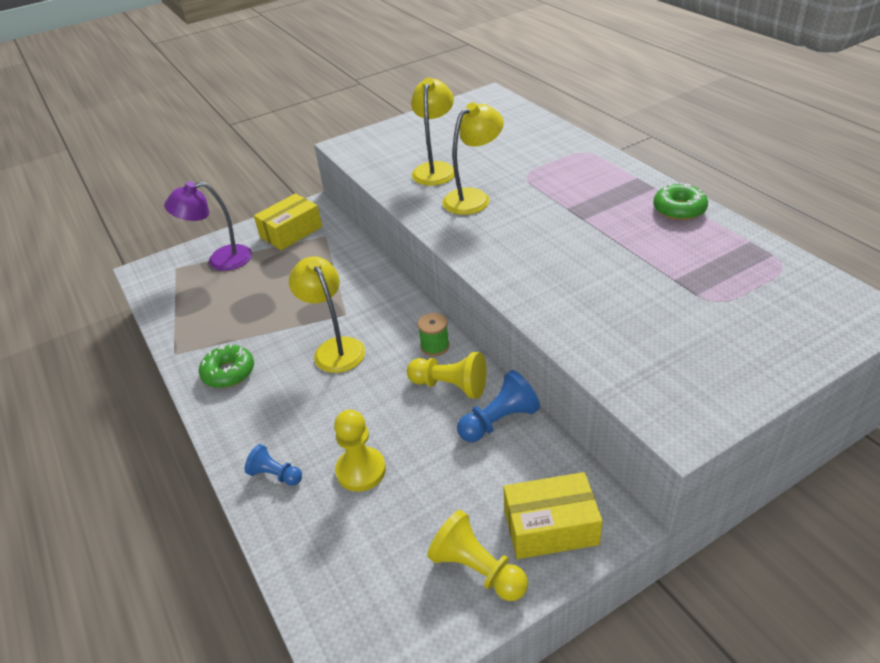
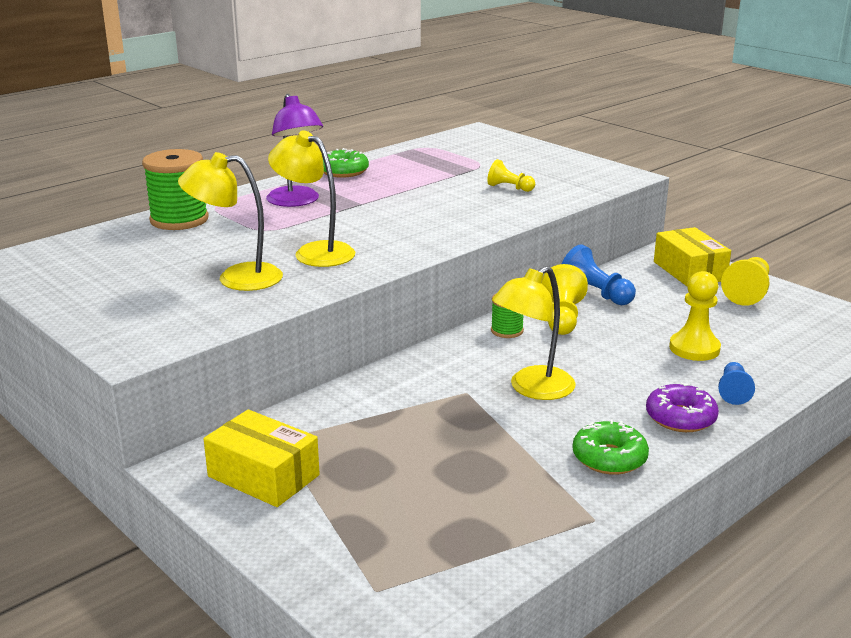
camera: 105 degrees left, 15 degrees down
purple lamp [164,182,252,271] -> purple lamp moved to [266,94,323,207]
none -> green spool [142,149,209,230]
none -> yellow pawn [487,159,535,192]
none -> purple donut [646,383,719,432]

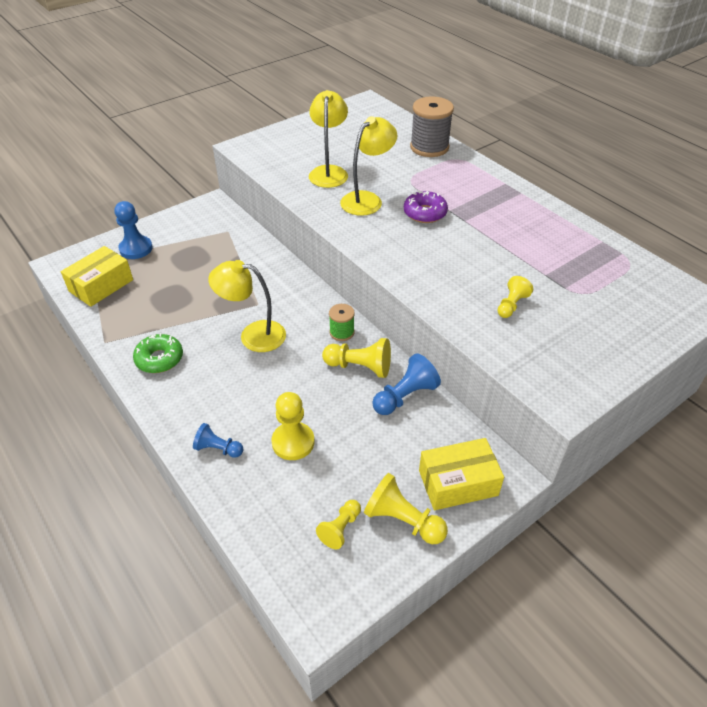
camera: 95 degrees right, 20 degrees up
green spool [142,149,209,230] -> grey spool [410,97,454,157]
yellow box [204,409,320,507] -> yellow box moved to [61,246,133,307]
purple lamp [266,94,323,207] -> none
green donut [323,148,369,178] -> none
yellow lamp [492,266,576,400] -> yellow lamp turned 45 degrees counterclockwise [208,260,286,352]
purple donut [646,383,719,432] -> purple donut moved to [404,190,448,223]
none -> blue pawn [114,201,153,259]
none -> yellow pawn [316,500,361,549]

